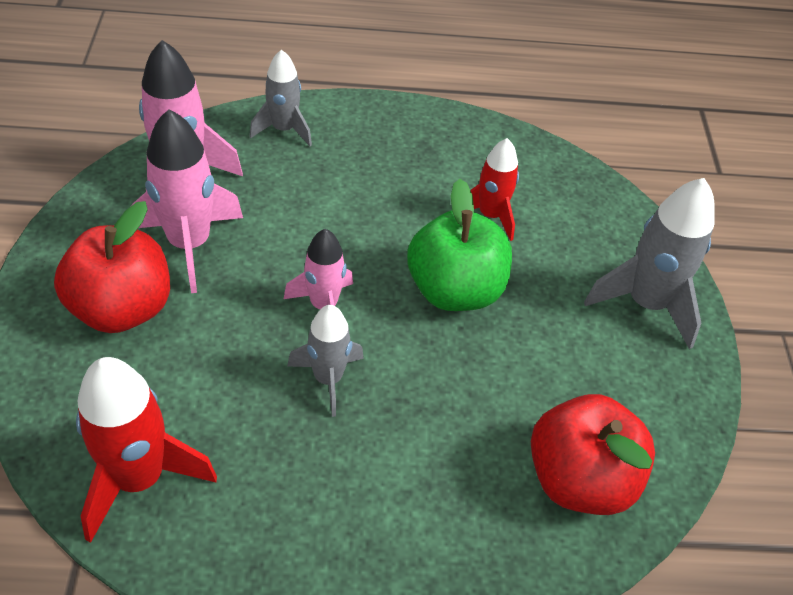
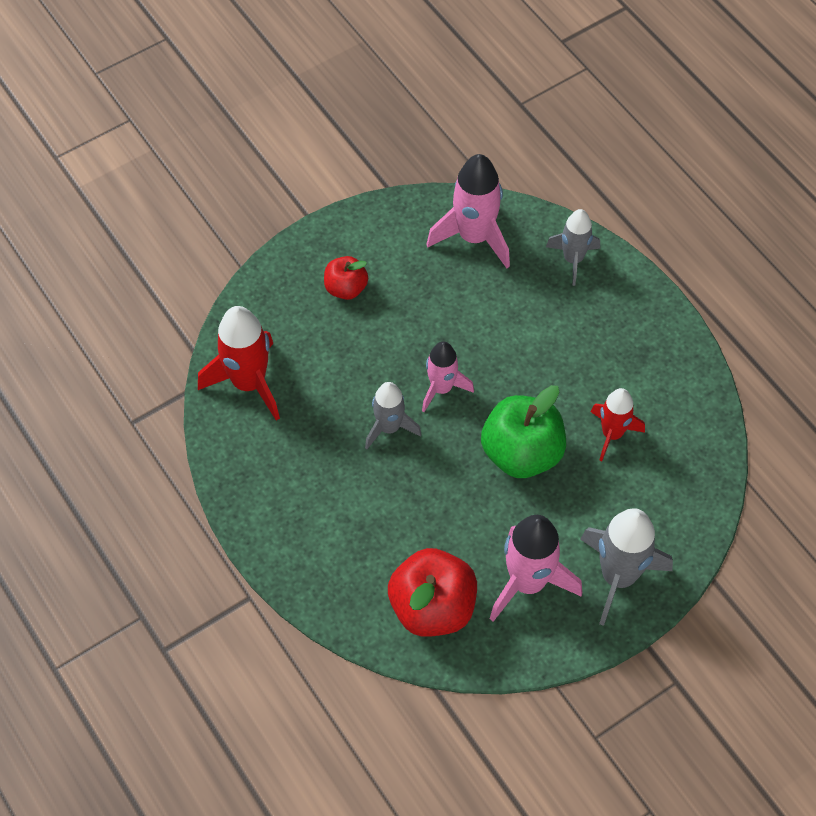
camera: 60 degrees right, 10 degrees up
red apple [54,201,170,333] -> red apple [324,256,368,300], size x0.56
pink rocket [131,109,243,293] -> pink rocket moved to [490,515,582,622]

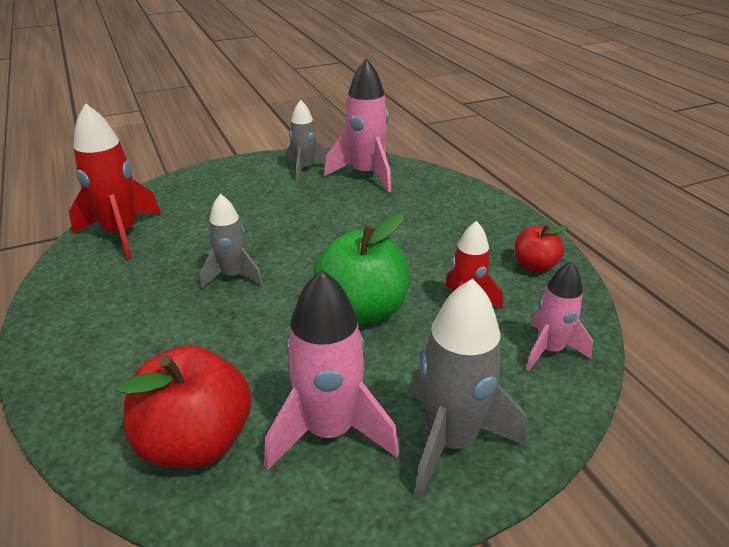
camera: 10 degrees right, 25 degrees down
red apple [324,256,368,300] -> red apple moved to [515,224,568,273]
pink rocket [422,341,474,412] -> pink rocket moved to [526,261,593,371]
grey rocket [546,209,600,286] -> grey rocket moved to [287,100,327,181]

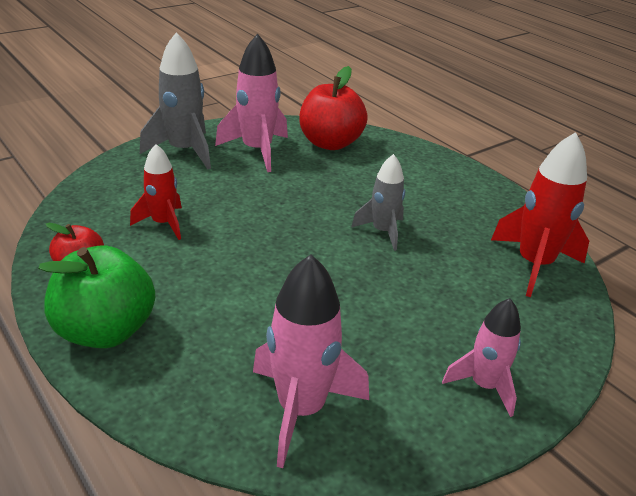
camera: 165 degrees right, 0 degrees up
grey rocket [287,100,327,181] -> none
green apple [313,213,409,324] -> green apple moved to [38,245,155,348]
pink rocket [526,261,593,371] -> pink rocket moved to [442,298,521,417]

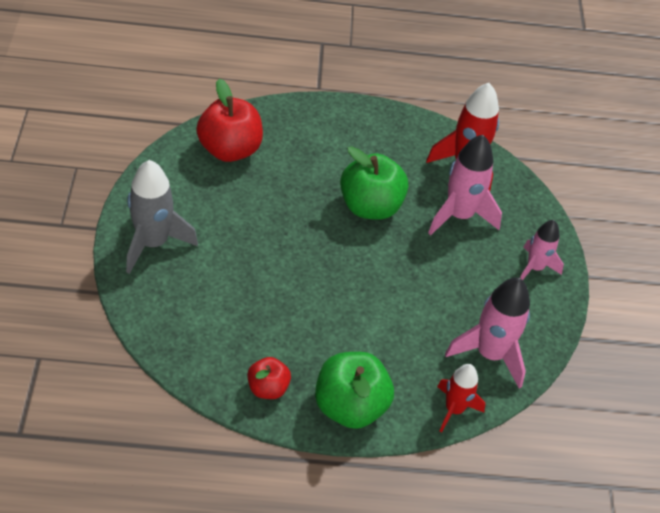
camera: 55 degrees left, 15 degrees up
red rocket [130,144,182,240] -> red rocket moved to [437,364,485,432]
pink rocket [215,34,288,172] -> pink rocket moved to [428,135,502,236]
grey rocket [351,154,405,251] -> green apple [340,146,408,220]

